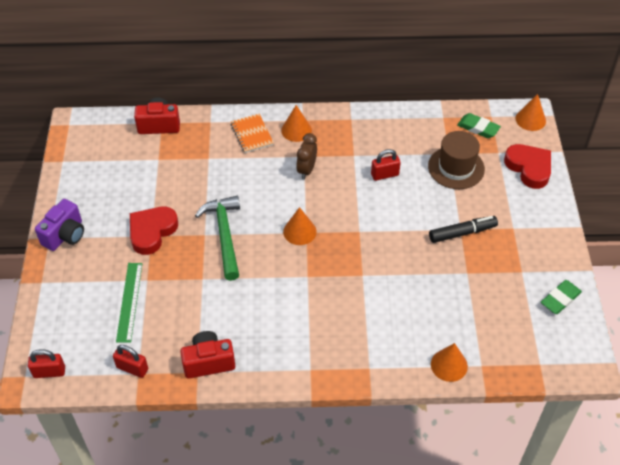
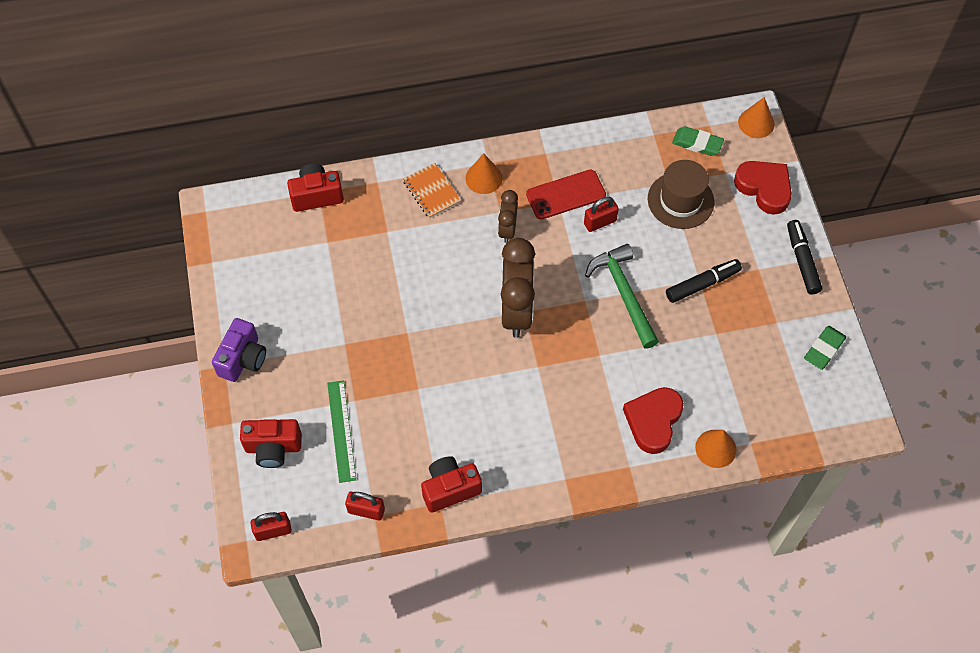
camera: 10 degrees left, 10 degrees up
red heart [130,207,178,255] -> red heart moved to [623,387,684,454]
green hammer [195,196,240,281] -> green hammer moved to [585,244,659,349]
orange cone [283,207,316,245] -> brown clock [501,238,535,338]
none -> red camera [240,419,302,468]
none -> red phone [526,170,606,219]
none -> black marker [787,220,822,294]

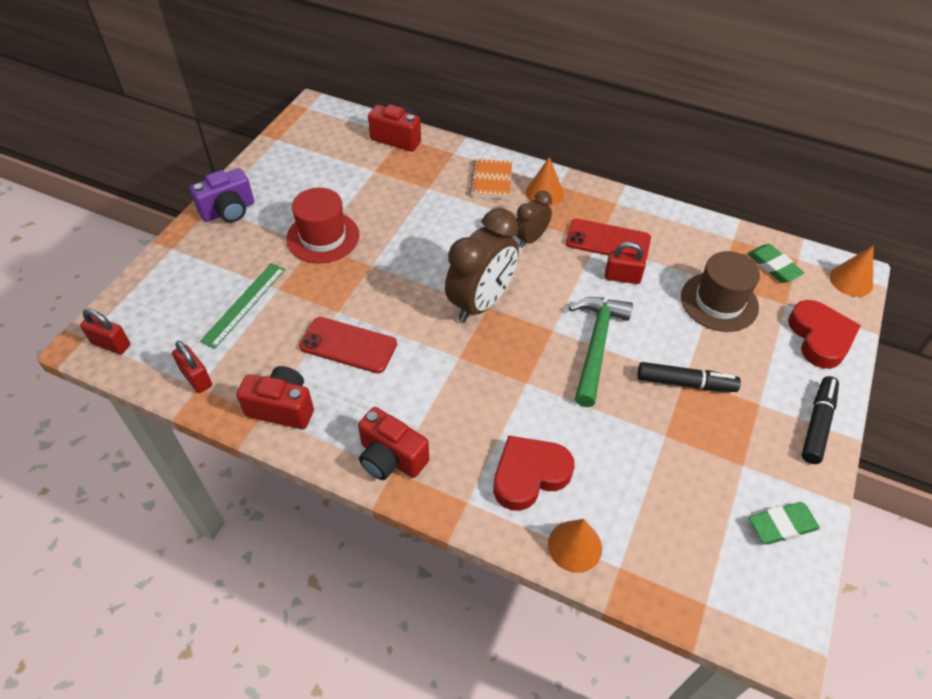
camera: 35 degrees right, 10 degrees down
red camera [240,419,302,468] -> red camera moved to [358,407,429,480]
none -> red hat [286,188,359,263]
none -> red phone [299,317,397,373]

